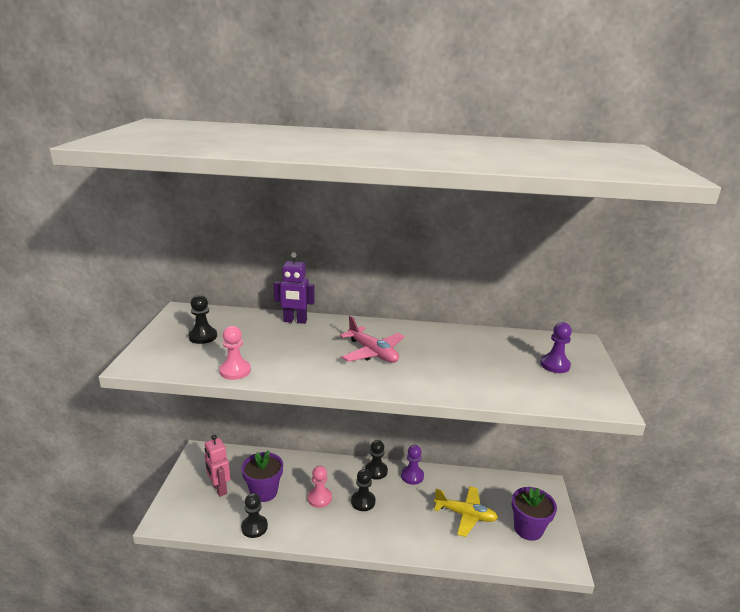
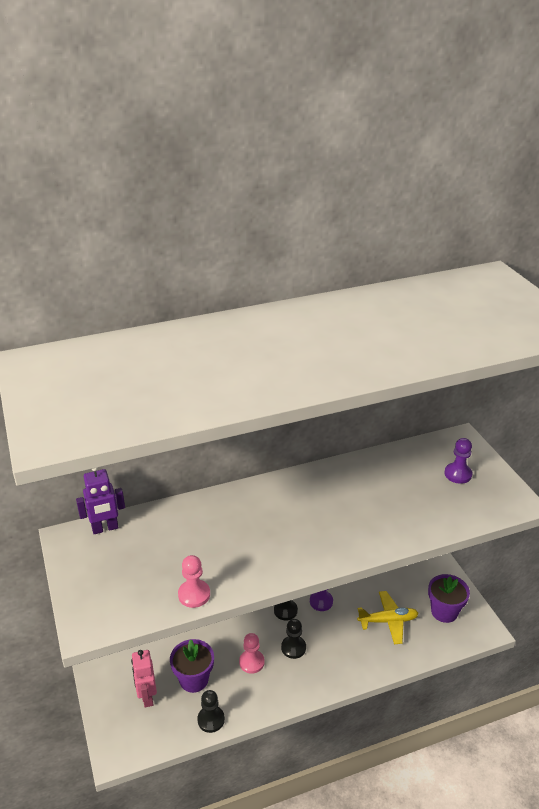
camera: 25 degrees left, 10 degrees up
black pawn [188,295,217,344] -> none
pink robot [205,435,230,497] -> pink robot turned 45 degrees clockwise [131,650,157,708]
purple robot [274,252,315,324] -> purple robot moved to [76,468,125,534]
pink plane [340,316,405,363] -> none

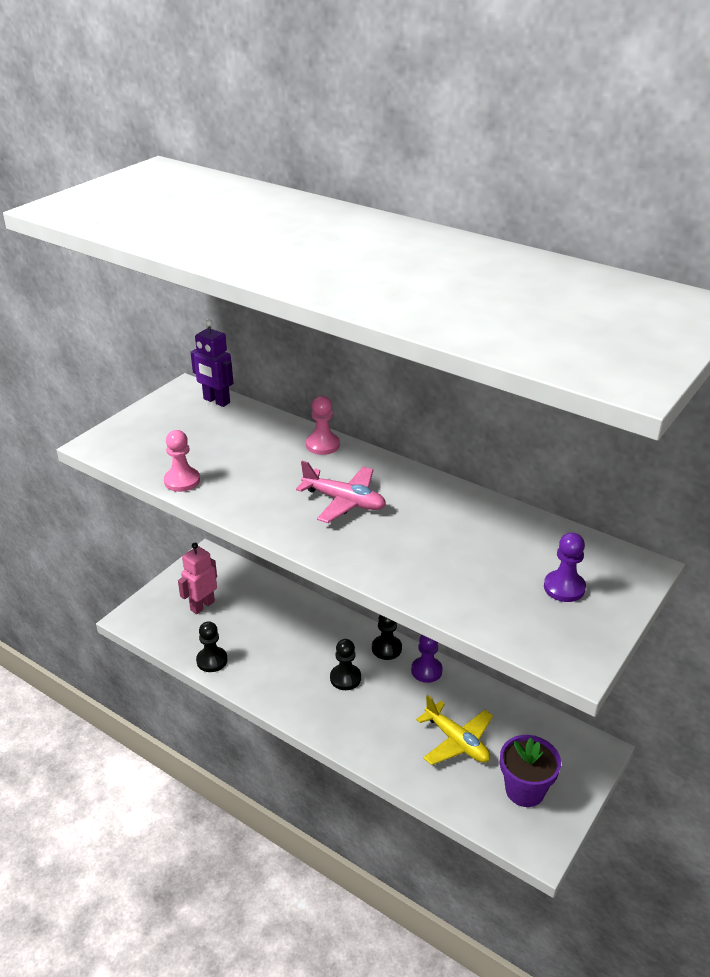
camera: 55 degrees right, 0 degrees up
purple flower pot [170,639,214,693] -> none
pink pawn [239,633,265,674] -> pink pawn moved to [306,396,340,455]
none -> pink plane [296,461,386,523]

